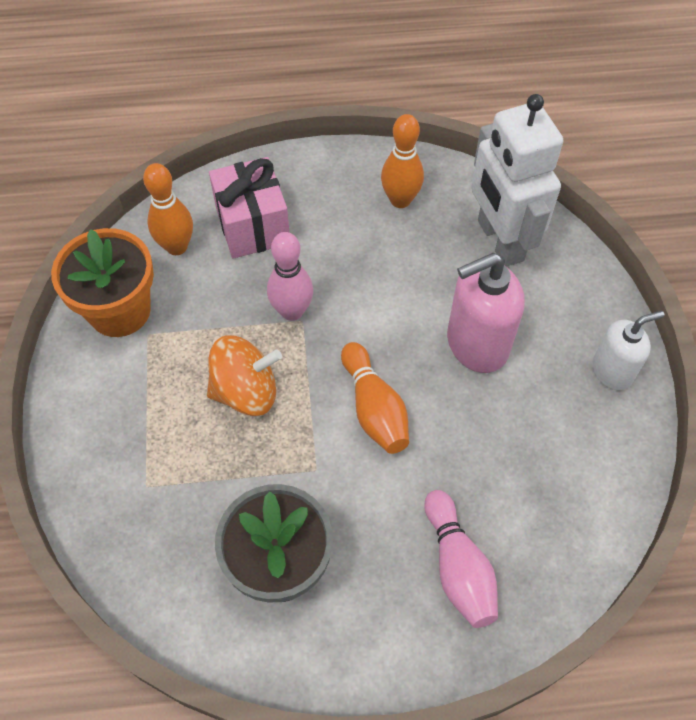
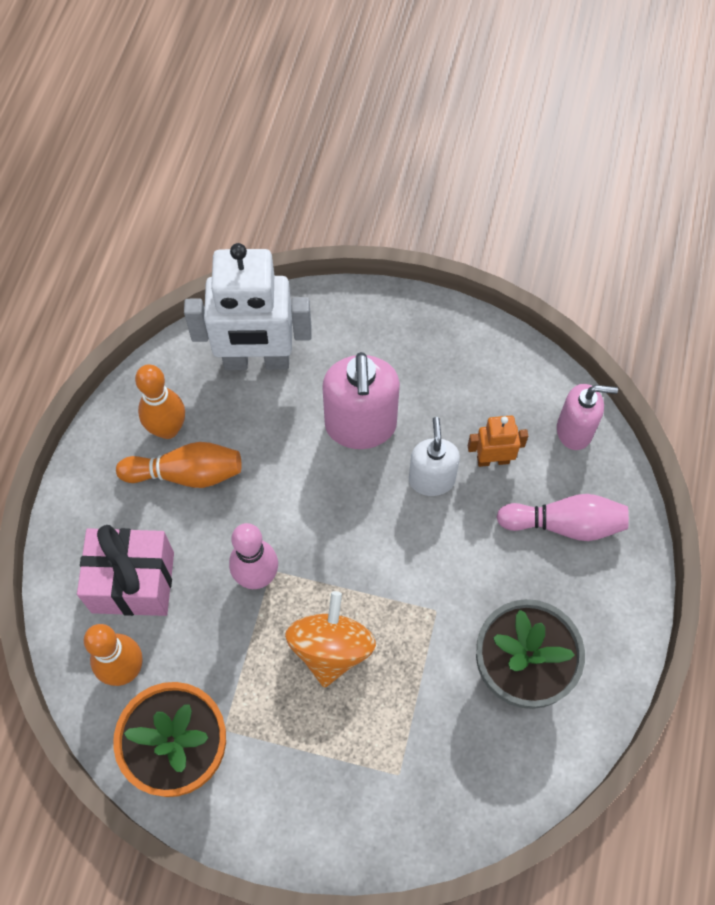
camera: 70 degrees left, 5 degrees up
orange bowling pin [341,342,409,454] -> orange bowling pin moved to [116,442,242,488]
white soap dispenser [593,311,664,390] -> white soap dispenser moved to [409,417,460,496]
none -> orange robot [468,415,528,467]
none -> pink soap dispenser [557,384,618,450]

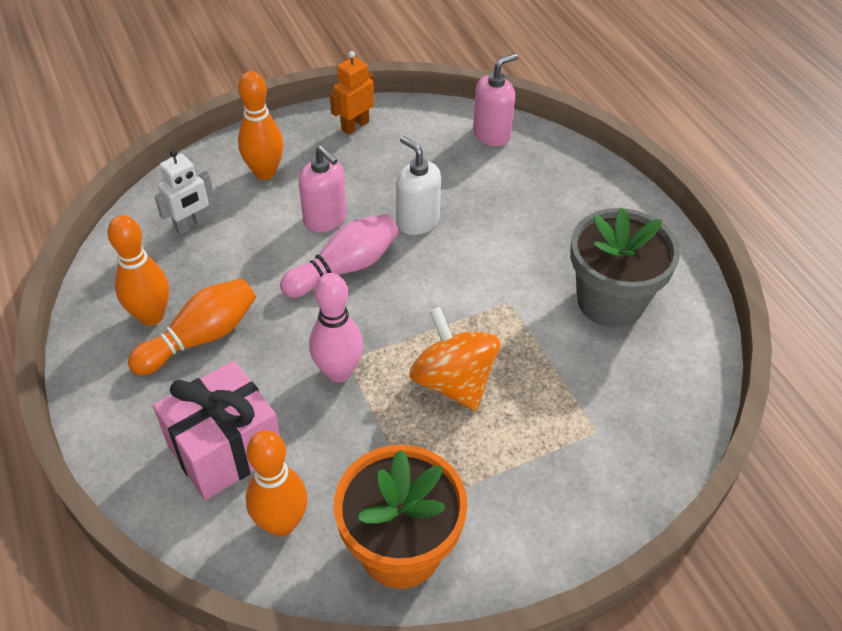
camera: 40 degrees left, 15 degrees down
white robot [184,243,312,370] -> white robot [155,149,214,235], size x0.47
pink soap dispenser [322,352,400,449] -> pink soap dispenser [299,145,347,232], size x0.64
orange robot [468,415,528,467] -> orange robot moved to [330,51,374,134]
pink bowling pin [497,494,629,541] -> pink bowling pin moved to [280,214,399,298]
none -> orange bowling pin [238,71,284,180]

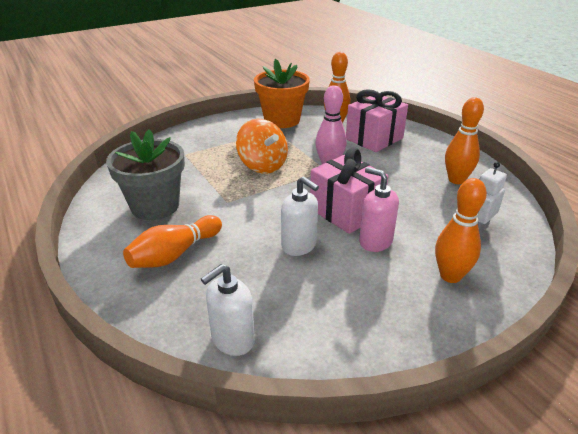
camera: 175 degrees right, 15 degrees down
orange bowling pin [128,278,256,375] -> orange bowling pin moved to [123,215,222,268]
pink bowling pin [280,214,399,298] -> pink gift [310,148,388,234]
orange robot [330,51,374,134] -> none
pink soap dispenser [473,53,518,146] -> white soap dispenser [201,264,255,356]

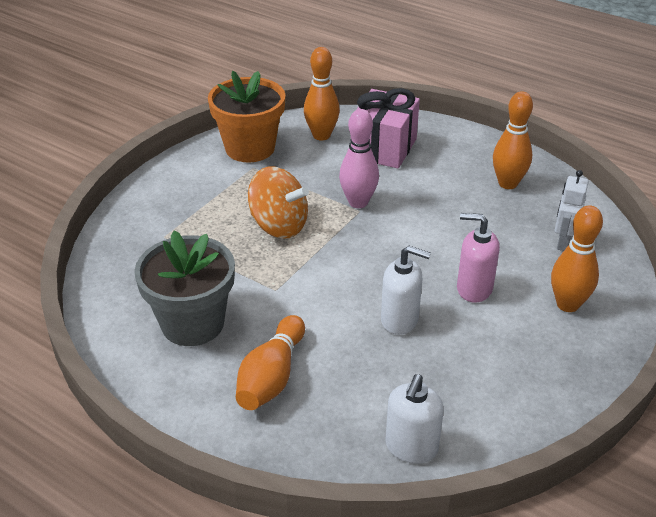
camera: 25 degrees left, 5 degrees up
pink gift [310,148,388,234] -> none

